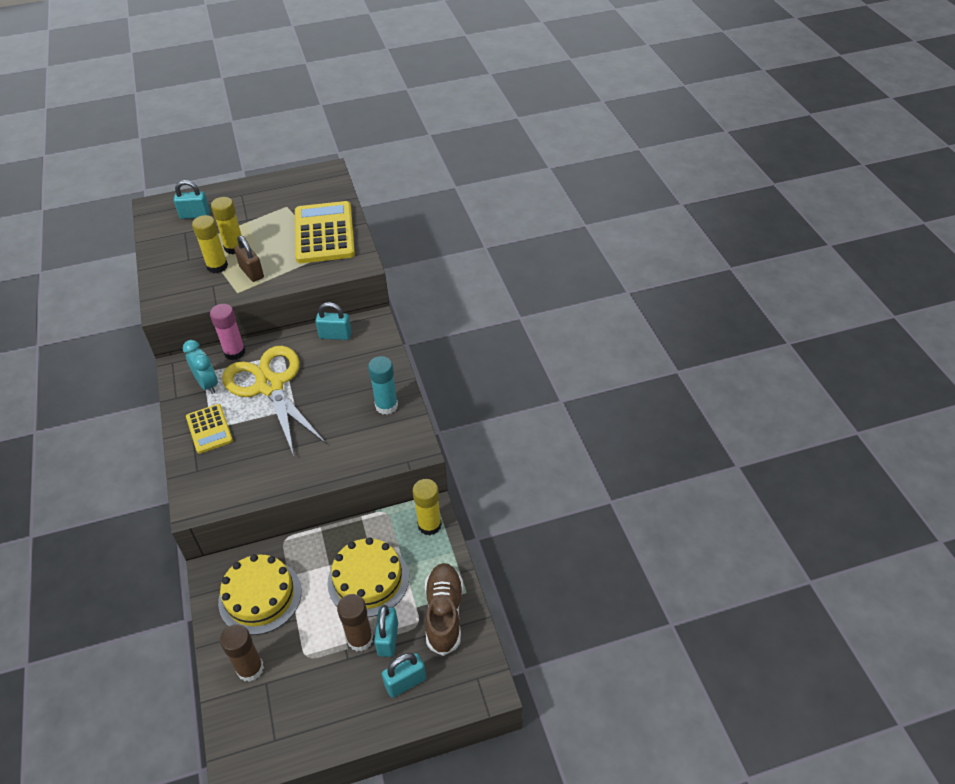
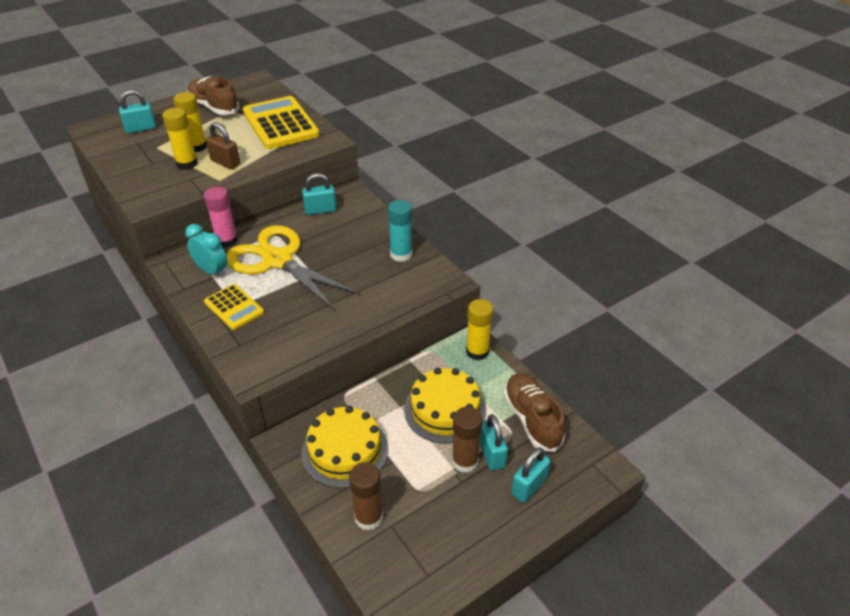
camera: 20 degrees left, 5 degrees down
none -> brown shoe [187,77,239,115]

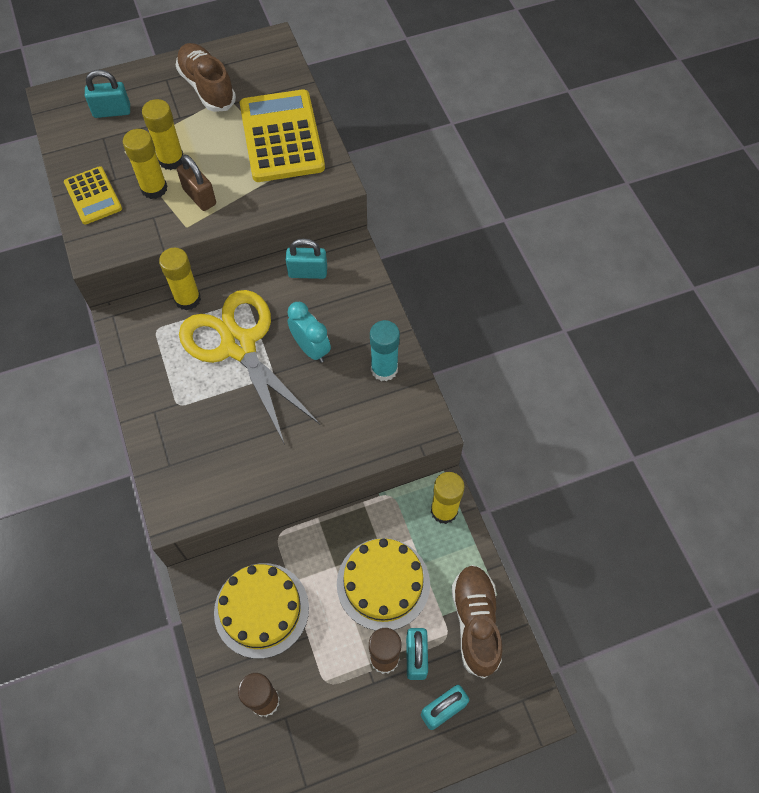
camera: 15 degrees right, 20 degrees up
turquoise clock [185,224,228,278] -> turquoise clock moved to [288,302,331,363]
pink glue stick [204,187,238,248] -> yellow glue stick [159,248,201,311]
yellow calculator [204,284,264,330] -> yellow calculator moved to [64,166,122,224]

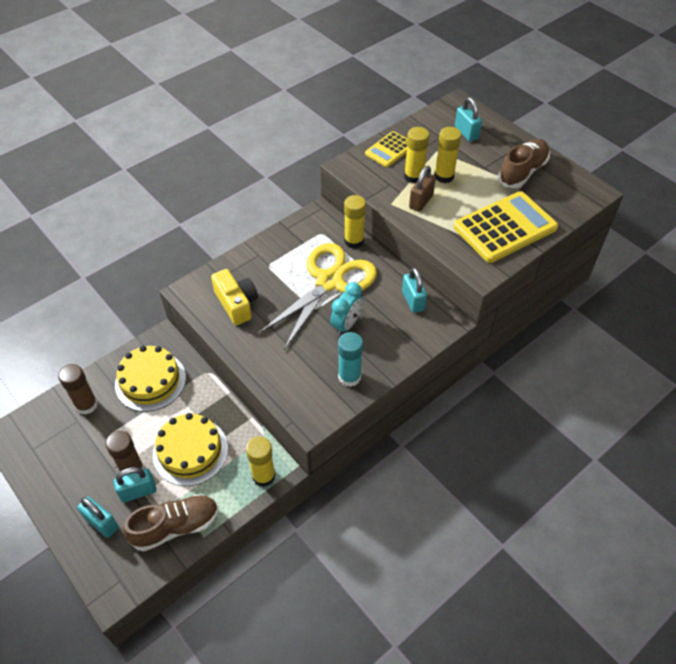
camera: 70 degrees right, 10 degrees down
none -> yellow camera [211,269,258,325]

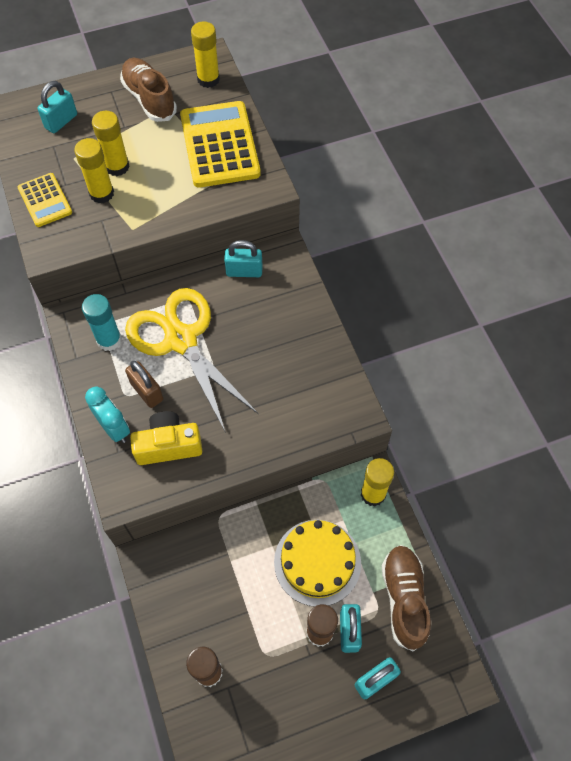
camera: 70 degrees left, 10 degrees up
yellow cake [115,346,186,412] -> none
turquoise clock [330,282,363,336] -> turquoise clock moved to [85,387,130,443]
turquoise glue stick [338,332,363,387] -> turquoise glue stick moved to [82,294,122,351]
yellow glue stick [344,195,366,249] -> yellow glue stick moved to [191,22,220,88]
brown padlock [409,166,436,212] -> brown padlock moved to [125,361,163,408]
turquoise padlock [455,97,482,142] -> turquoise padlock turned 45 degrees counterclockwise [38,81,77,133]

